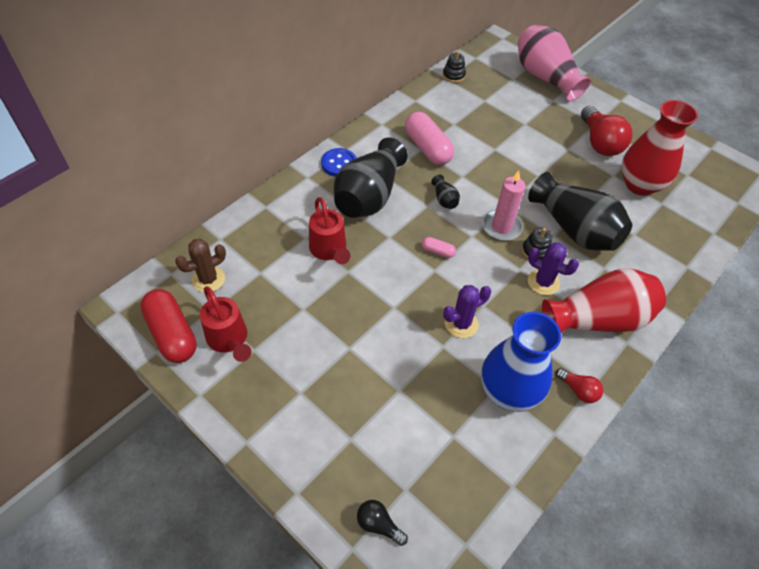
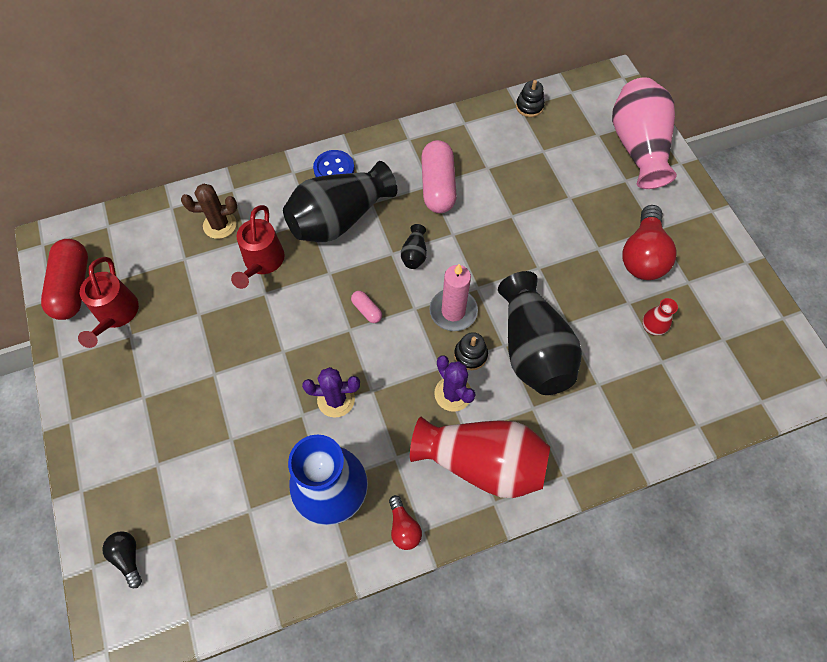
camera: 30 degrees right, 10 degrees up
brown cactus [175,239,226,293] -> brown cactus moved to [181,183,237,239]
red vase [621,100,698,196] -> red vase [642,298,678,336], size x0.41

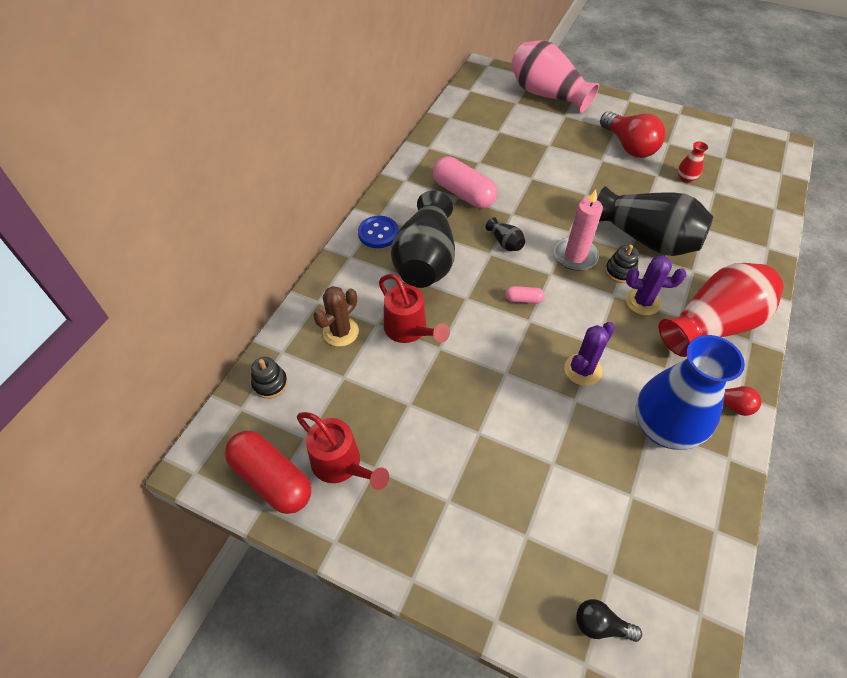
camera: 45 degrees left, 10 degrees down
black stacking toy [516,80,545,117] -> black stacking toy moved to [251,357,288,399]

